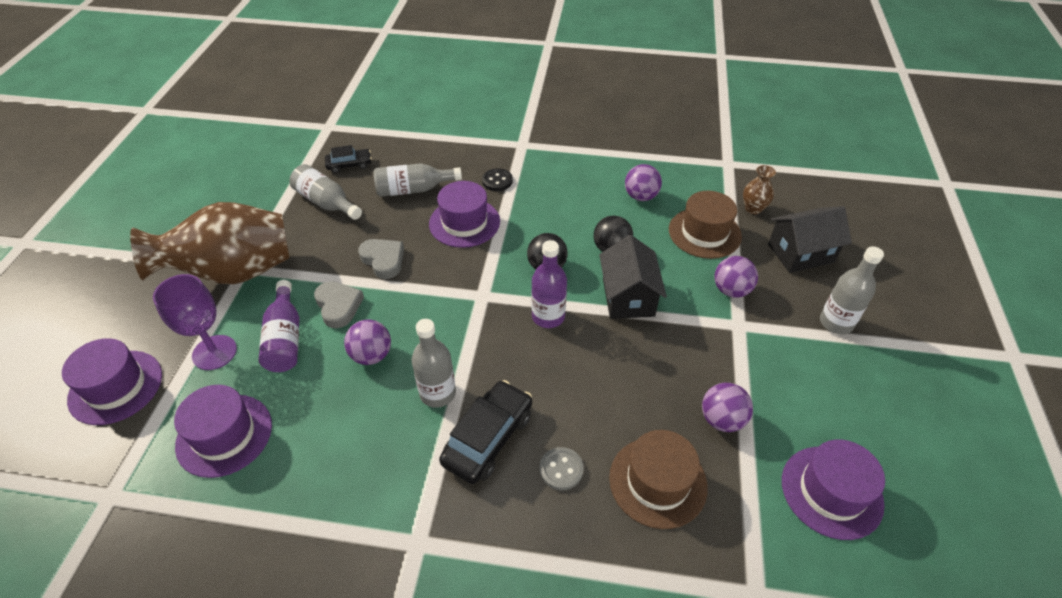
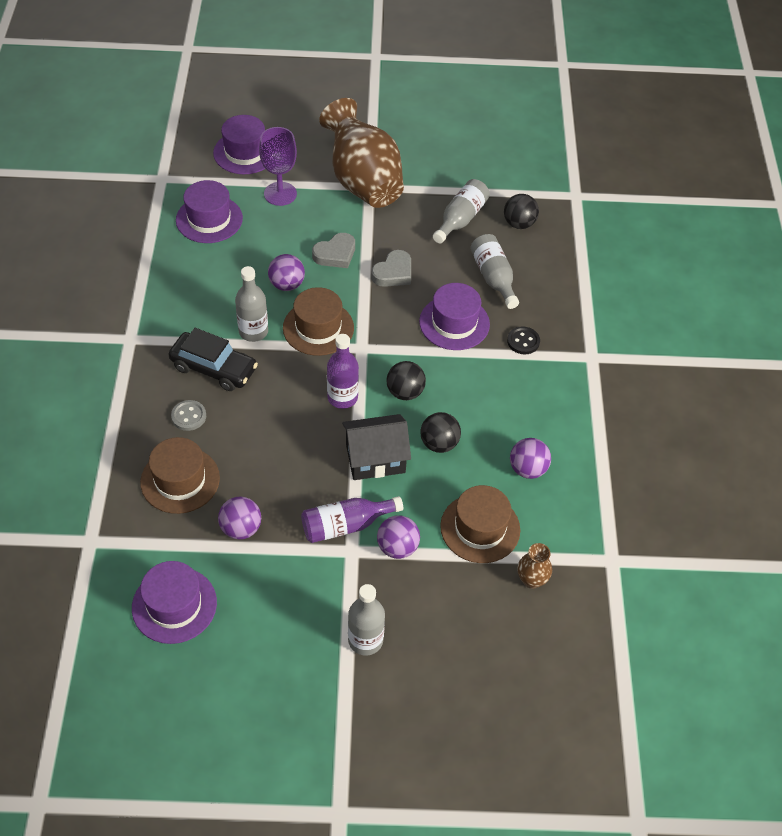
camera: 80 degrees right, 5 degrees up
purple bottle [259,280,300,372] -> purple bottle moved to [301,496,403,543]
black car [325,145,372,173] -> black ball [504,194,539,229]
black house [768,206,852,273] -> none
none -> brown hat [283,287,354,356]

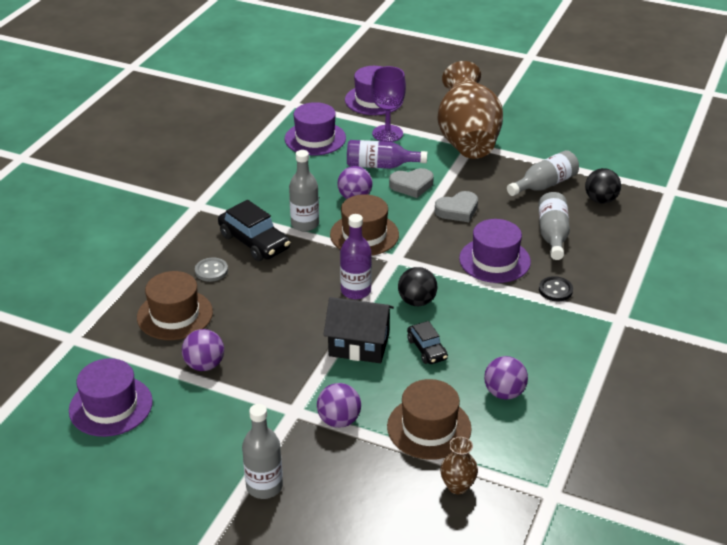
camera: 25 degrees right, 15 degrees down
purple bottle [301,496,403,543] -> purple bottle moved to [347,140,427,169]
black ball [420,412,461,453] -> black car [407,321,448,364]

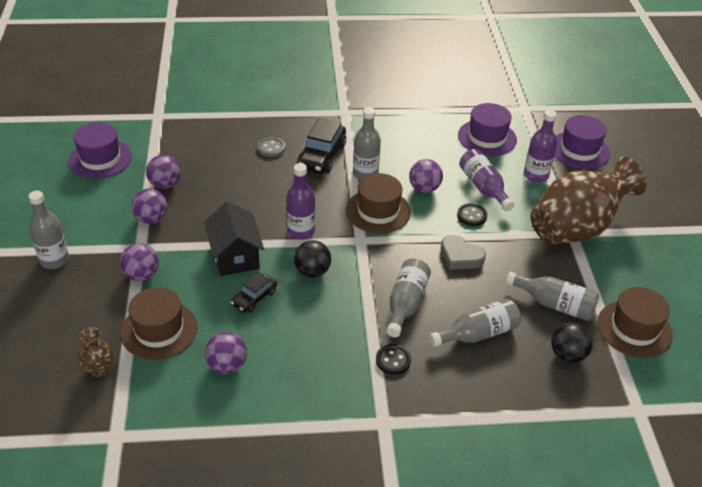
camera: 60 degrees right, 5 degrees up
brown hat [137,271,213,340] -> brown hat moved to [597,287,673,358]
purple goblet [371,66,406,142] -> purple bottle [524,110,557,183]
grey heart [389,168,434,198] -> black button [457,203,487,226]
purple hat [459,219,531,283] -> grey bottle [386,259,431,337]
none -> purple ball [131,189,167,224]

